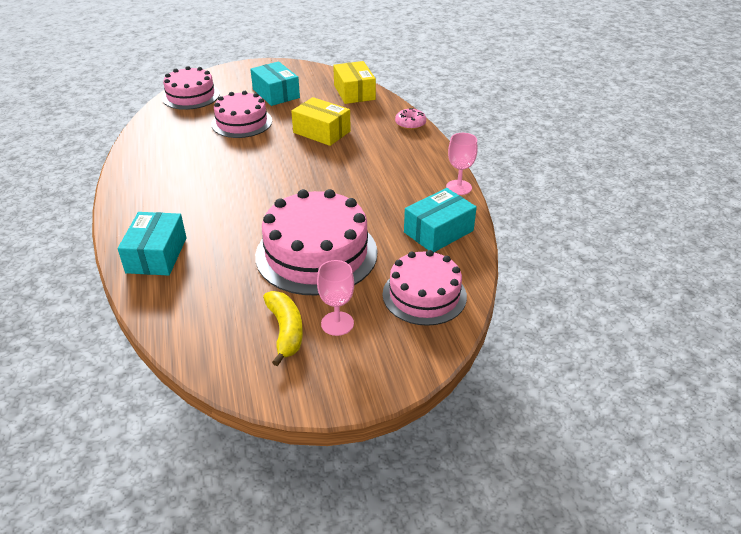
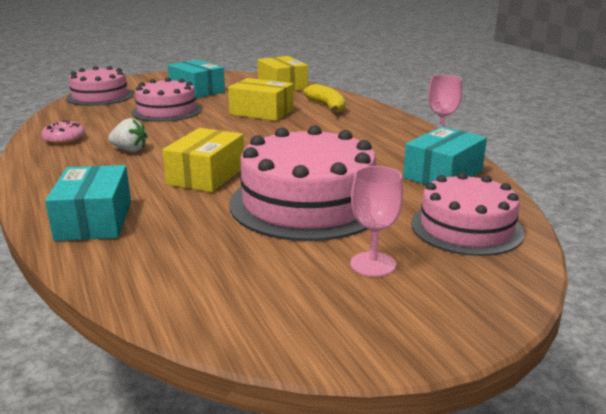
camera: 10 degrees left, 15 degrees down
yellow banana [263,291,303,366] -> yellow banana moved to [303,84,345,113]
pink donut [395,108,426,130] -> pink donut moved to [42,120,85,144]
none -> white strawberry [108,118,148,152]
none -> yellow box [162,128,244,192]

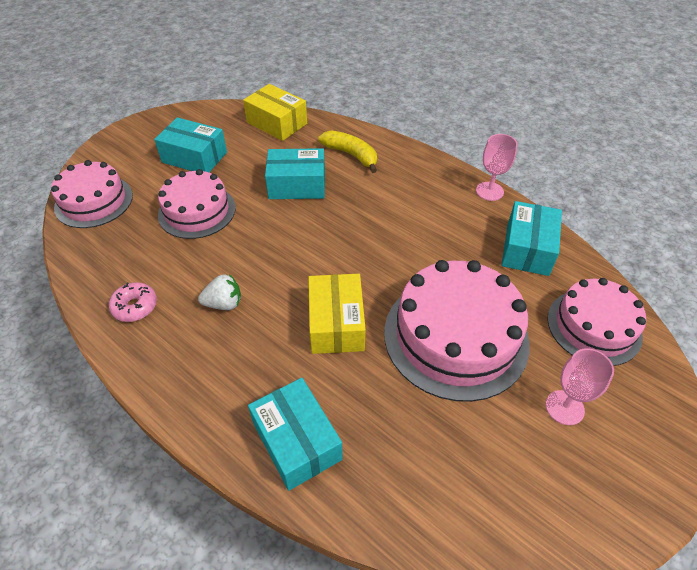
camera: 25 degrees left, 25 degrees up
yellow box [228,78,294,121] -> turquoise box [265,148,325,199]

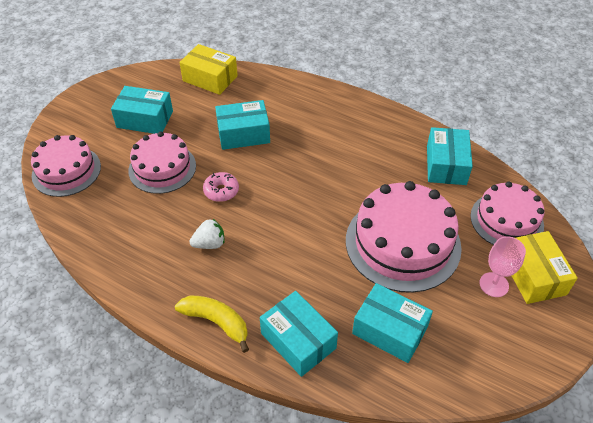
camera: 10 degrees left, 0 degrees up
pink donut [109,282,157,322] -> pink donut moved to [203,172,239,202]
yellow box [308,274,366,354] -> yellow box moved to [512,231,578,304]
yellow banana [318,130,377,173] -> yellow banana moved to [175,296,249,353]
pink goblet [476,134,517,201] -> none
none -> turquoise box [352,283,433,363]

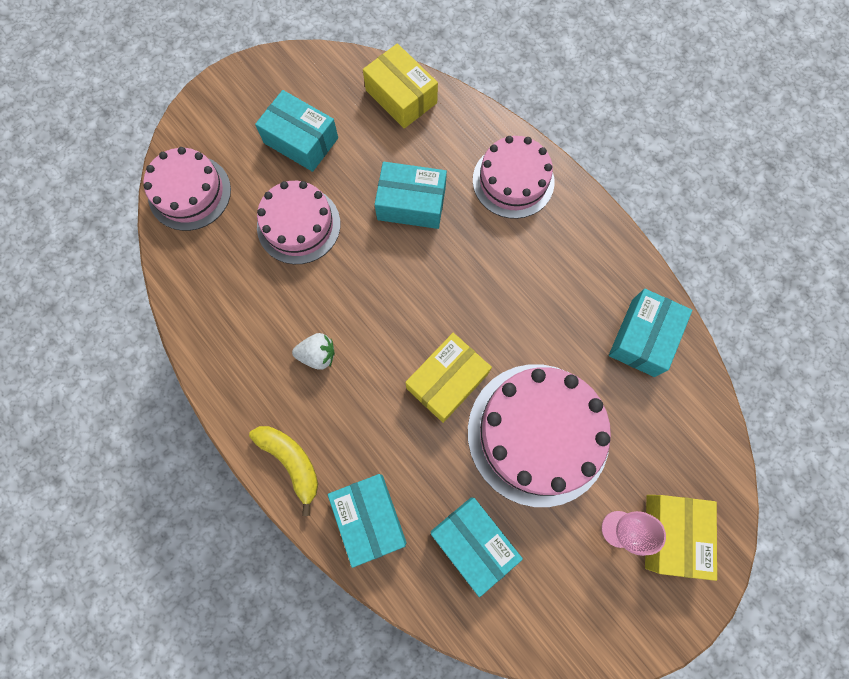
camera: 20 degrees right, 25 degrees up
pink donut [203,172,239,202] -> none
pink cake [470,182,545,245] -> pink cake moved to [473,136,554,219]
none -> yellow box [405,333,492,423]

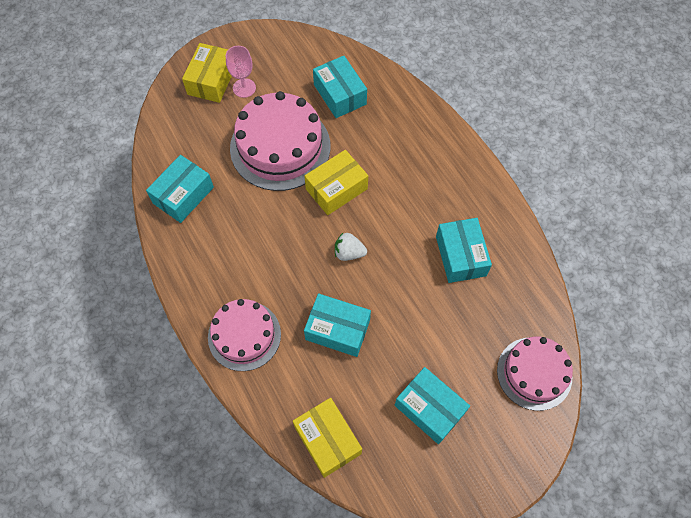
camera: 170 degrees left, 10 degrees down
yellow banana [249,426,318,516] -> none
pink cake [257,181,340,264] -> none
white strawberry [292,333,335,370] -> white strawberry moved to [335,233,367,261]
turquoise box [328,474,407,568] -> turquoise box moved to [436,218,492,283]

